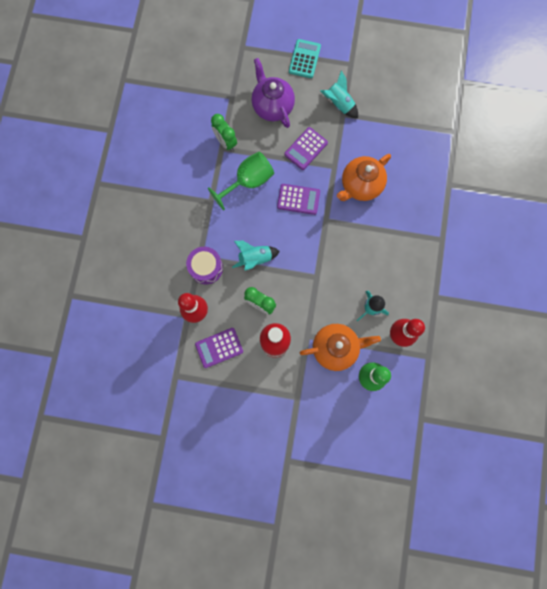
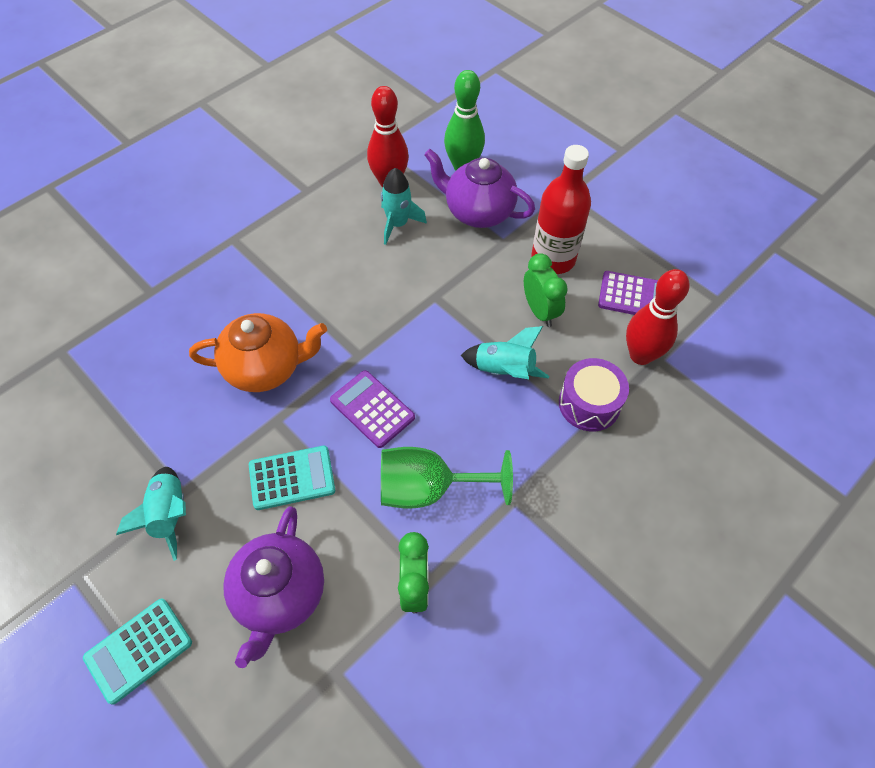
camera: 145 degrees left, 20 degrees down
purple calculator [284,127,328,170] -> turquoise calculator [249,446,335,510]
orange teapot [300,324,381,371] -> purple teapot [424,149,535,228]

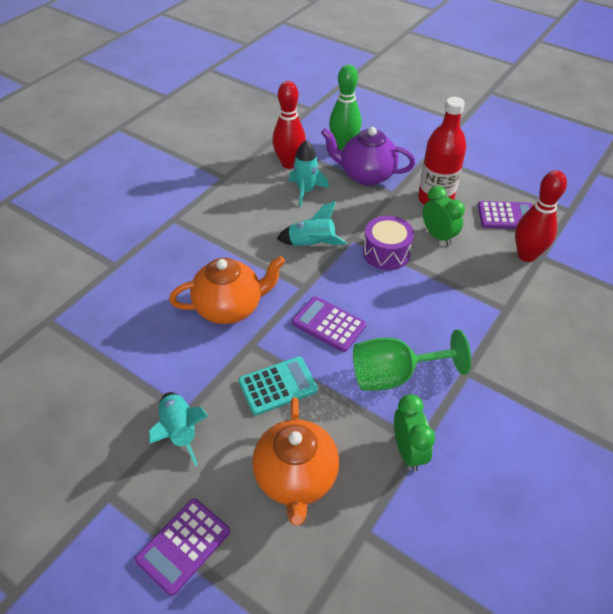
camera: 10 degrees left, 10 degrees down
turquoise calculator [83,599,192,705] -> purple calculator [135,498,230,596]
purple teapot [223,506,324,668] -> orange teapot [252,397,339,525]
turquoise rocket [461,326,549,379] -> turquoise rocket moved to [277,201,347,247]
purple drum [559,358,629,431] -> purple drum moved to [363,216,414,270]

